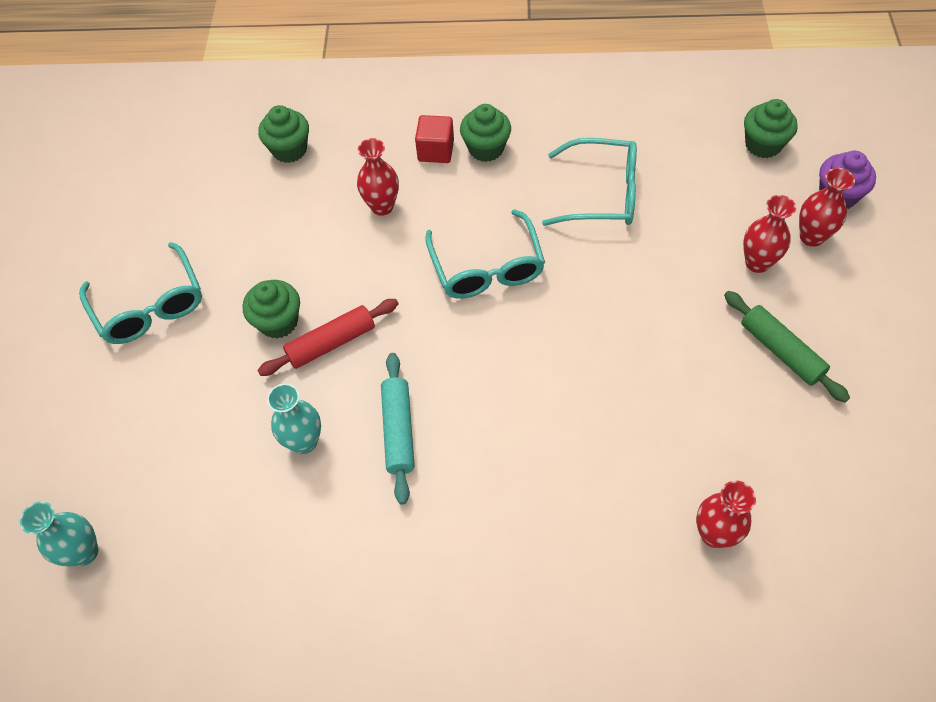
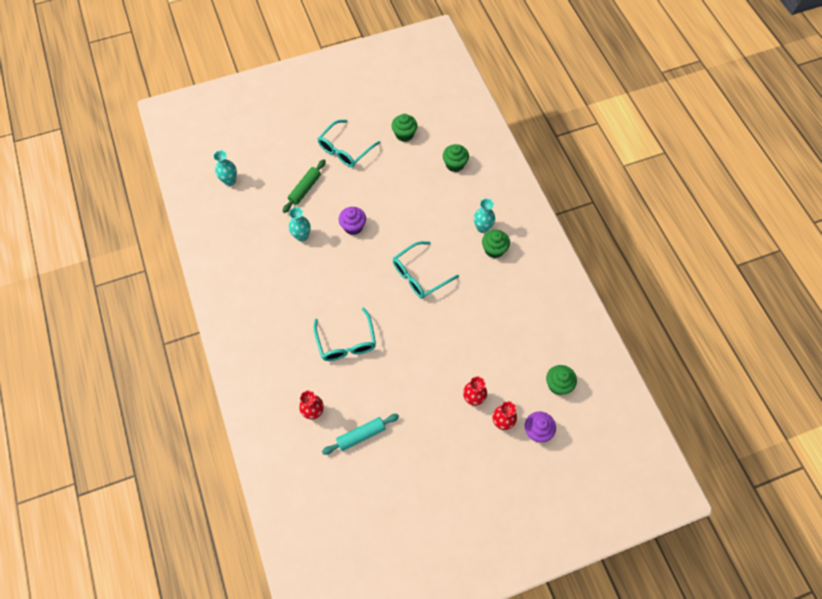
camera: 65 degrees right, 5 degrees up
green cupcake [243,280,300,339] -> green cupcake moved to [392,114,417,142]
red rolling pin [257,299,398,376] -> purple cupcake [339,207,366,235]
red vase [357,138,399,216] -> none
turquoise rolling pin [381,353,415,504] -> turquoise rolling pin moved to [322,414,399,455]
red cube [415,115,454,163] -> turquoise vase [474,198,495,233]
turquoise glasses [542,138,637,226] -> turquoise glasses moved to [314,307,376,361]
green rolling pin [724,291,850,403] -> green rolling pin moved to [282,159,326,213]

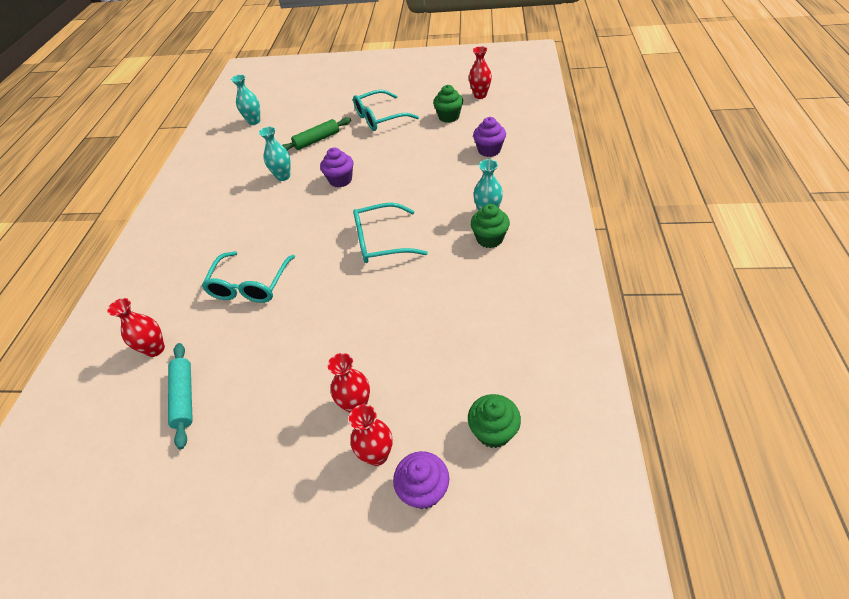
camera: 30 degrees right, 15 degrees down
turquoise rolling pin [322,414,399,455] -> turquoise rolling pin turned 75 degrees clockwise [168,343,193,449]
green cupcake [443,144,469,172] -> purple cupcake [473,117,506,157]
none -> red vase [469,46,492,99]

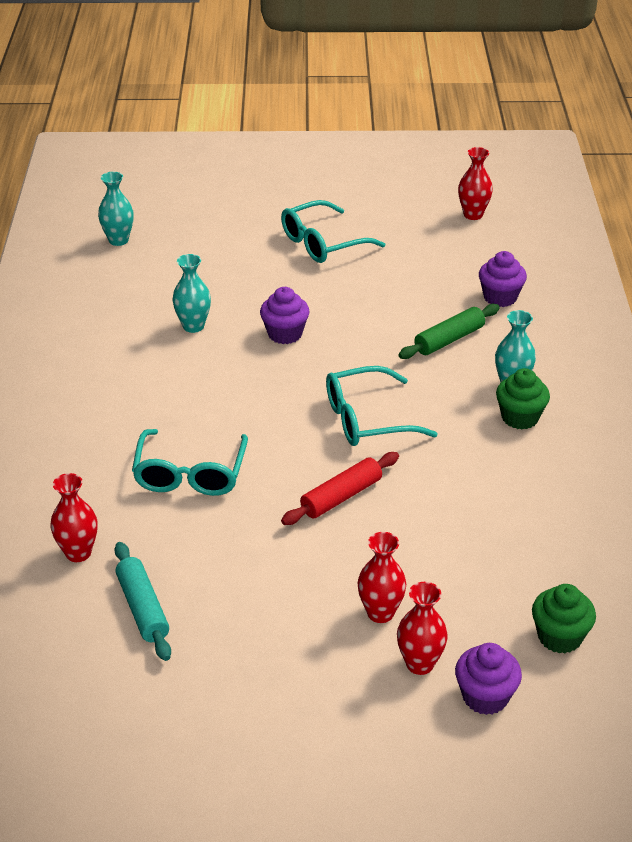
camera: 10 degrees left, 10 degrees down
green rolling pin [282,117,351,151] -> green rolling pin moved to [398,304,500,359]
green cupcake [433,85,463,123] -> none
none -> red rolling pin [281,452,399,525]

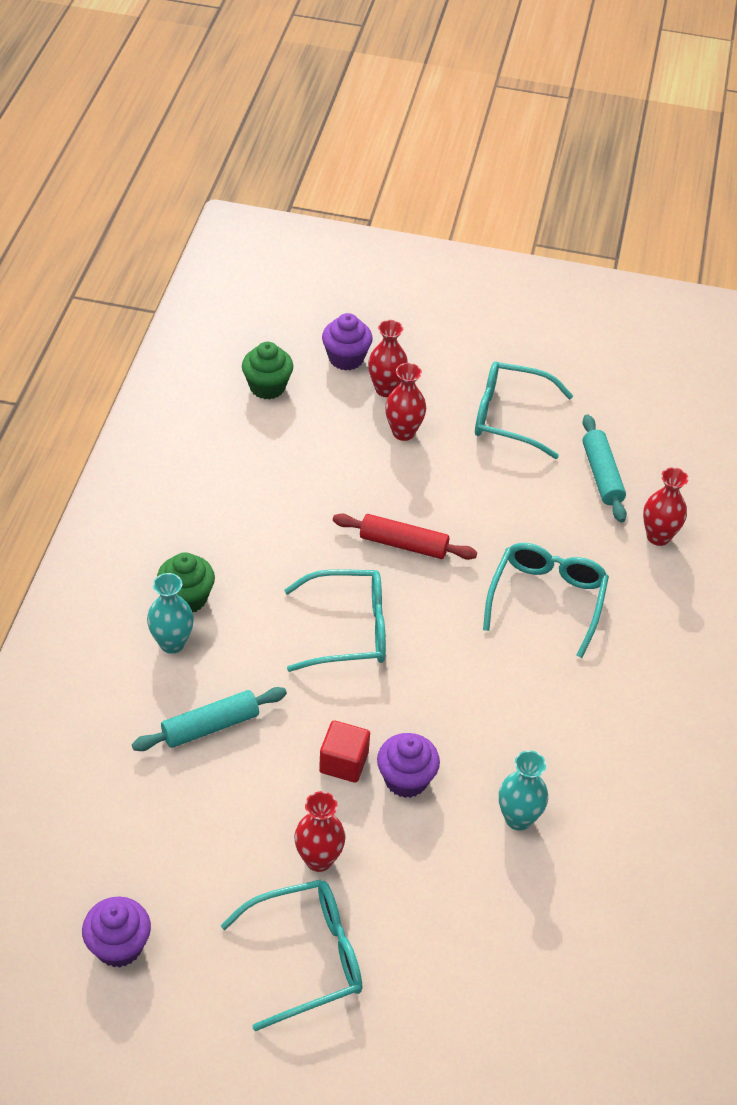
camera: 170 degrees left, 10 degrees up
turquoise vase [98,172,134,246] -> none
red rolling pin [281,452,399,525] -> red rolling pin turned 45 degrees clockwise [333,513,477,560]
green rolling pin [398,304,500,359] -> turquoise rolling pin [132,687,287,751]
red vase [458,147,493,220] -> red vase moved to [294,791,346,872]
purple cupcake [479,251,527,307] -> purple cupcake moved to [82,897,151,967]
none -> red cube [319,721,370,783]
none -> turquoise glasses [475,361,573,459]

